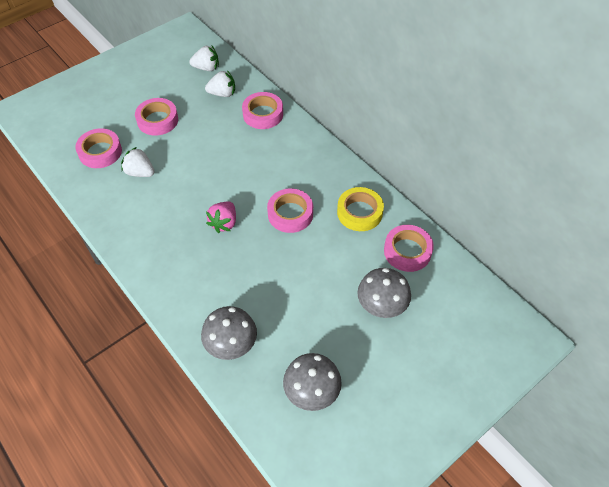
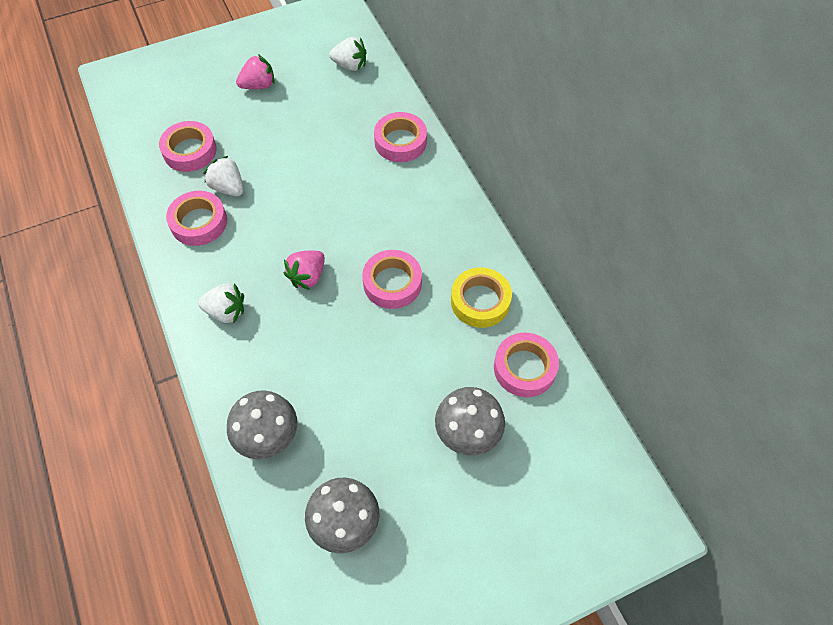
camera: 15 degrees right, 5 degrees up
pink tape [135,98,178,136] -> pink tape moved to [166,191,227,246]
white strawberry [205,70,235,97] -> white strawberry moved to [198,283,244,323]
none -> pink strawberry [236,54,275,89]

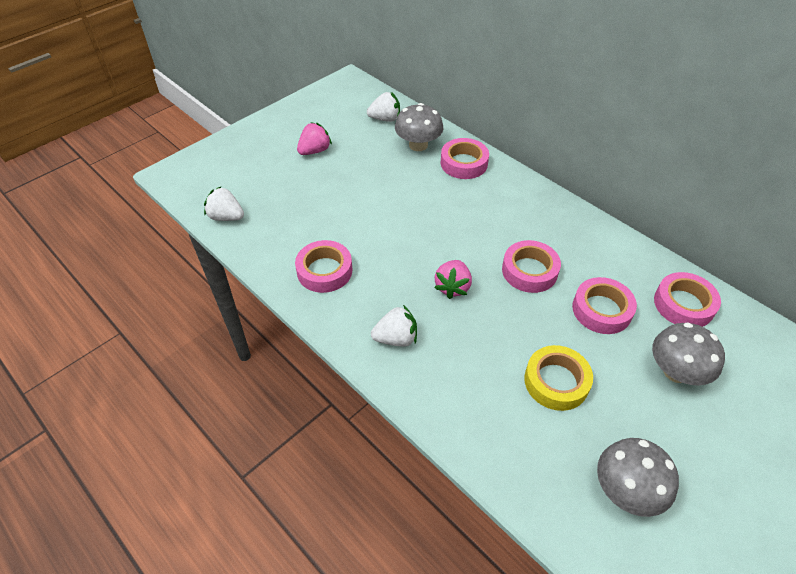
camera: 20 degrees left, 10 degrees down
pink tape [159,121,217,172] -> pink tape moved to [572,277,637,334]
white strawberry [203,156,243,196] -> white strawberry moved to [204,186,244,221]
grey mushroom [227,390,297,459] -> grey mushroom moved to [395,103,443,151]
yellow tape [451,267,512,328] -> yellow tape moved to [524,345,593,411]

